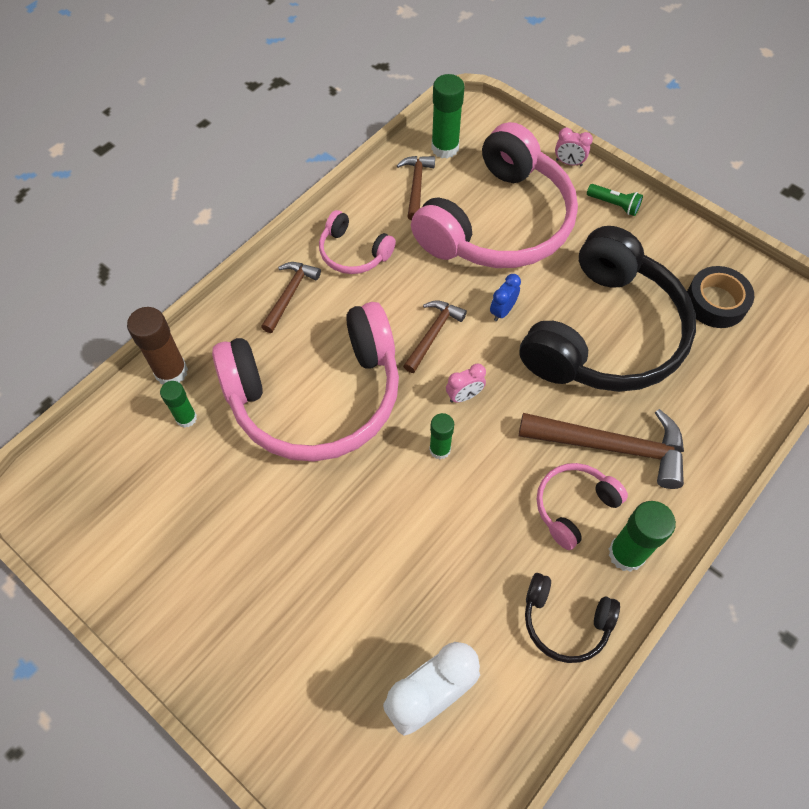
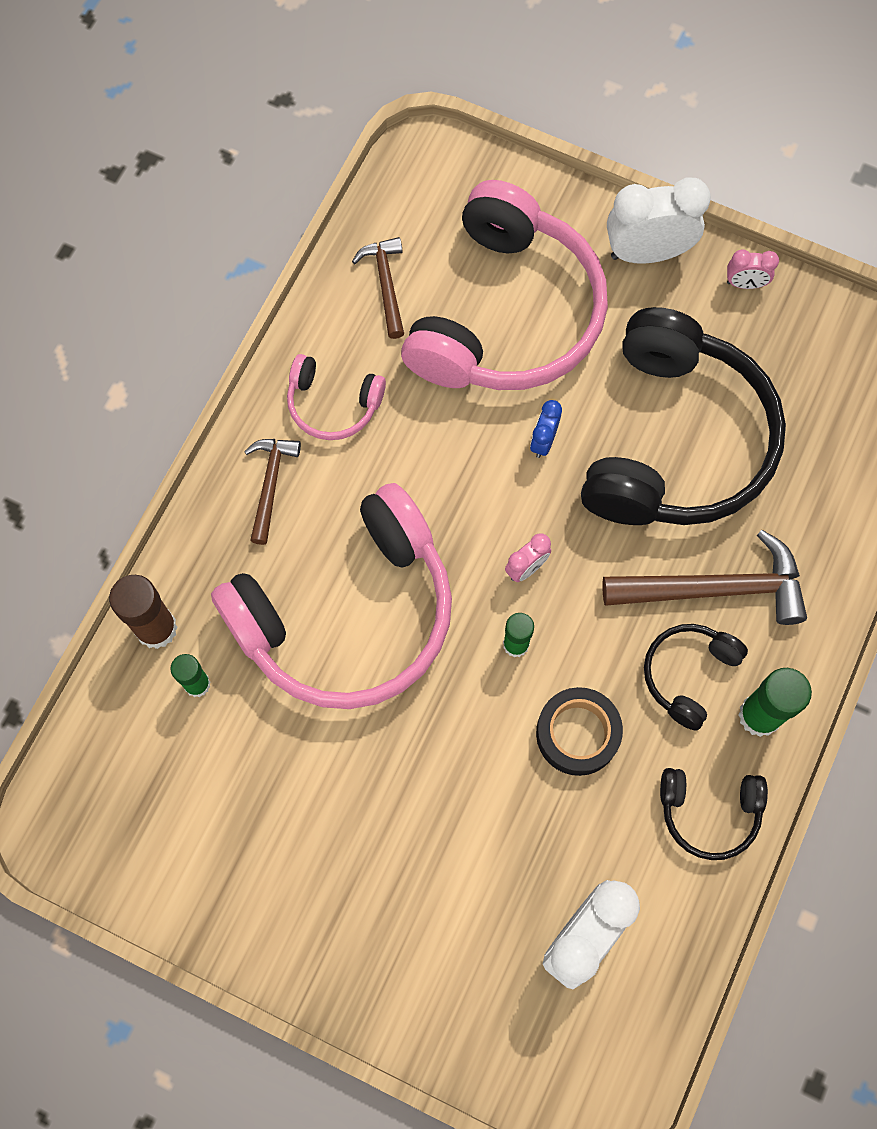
camera: 15 degrees left, 10 degrees up
brown hammer [403,300,467,373] -> none
green glue stick [431,74,465,159] -> none
pink headphones [537,463,628,550] -> black headphones [644,624,748,731]
pink clock [555,127,593,166] -> pink clock moved to [727,249,779,289]
green flashlight [587,184,643,216] -> white clock [607,177,711,264]
black tape [687,266,754,328] -> black tape moved to [536,687,623,776]

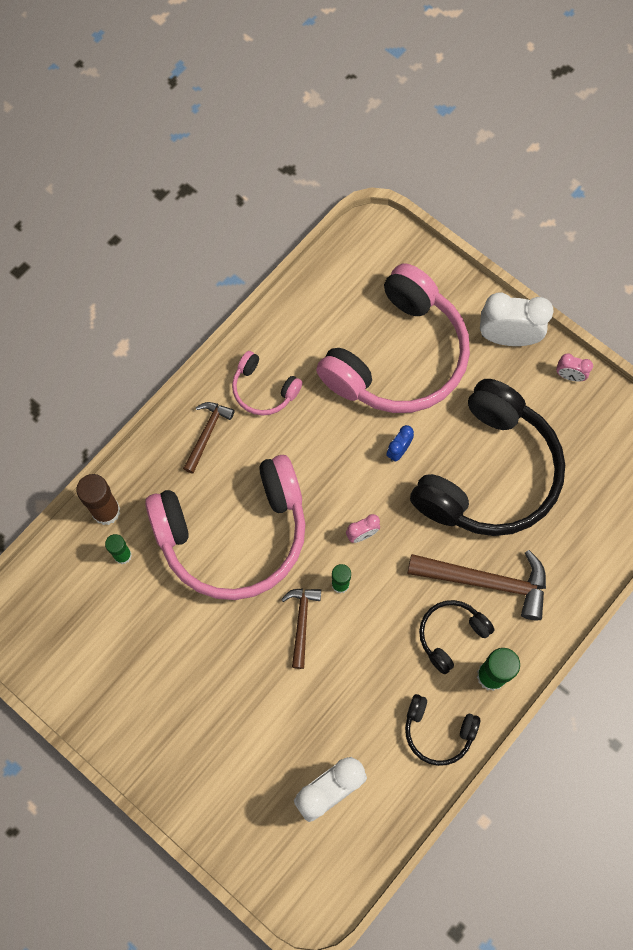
camera: 15 degrees right, 0 degrees up
brown hammer [352,237,404,339] -> brown hammer moved to [281,588,321,669]
black tape [536,687,623,776] -> none

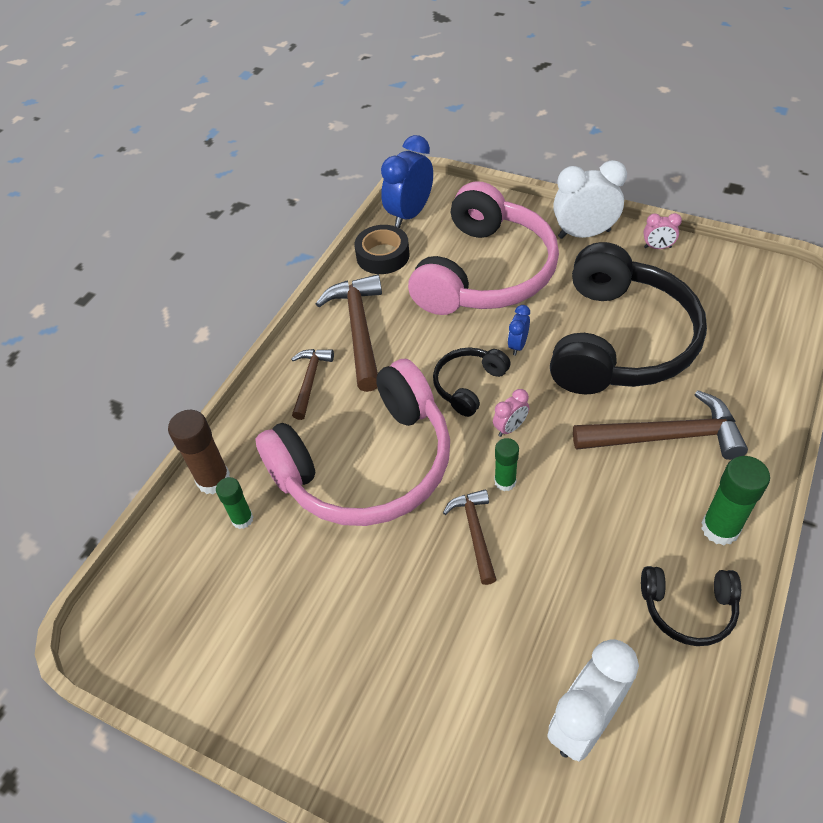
camera: 10 degrees left, 20 degrees down
pink headphones [232,351,303,416] -> brown hammer [316,274,382,392]
black headphones [419,600,495,674] -> black headphones moved to [433,348,511,417]
none -> black tape [355,225,410,274]
none -> blue clock [381,135,433,228]

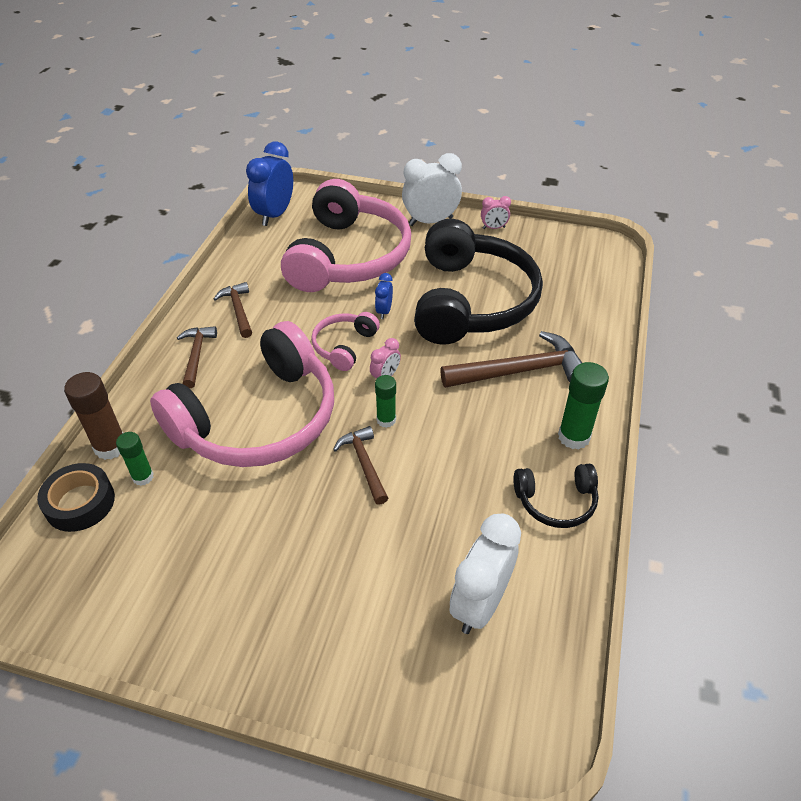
camera: 15 degrees left, 5 degrees down
brown hammer [316,274,382,392] -> brown hammer [214,282,252,338], size x0.58
black tape [355,225,410,274] -> black tape moved to [37,463,115,532]
black headphones [433,348,511,417] -> pink headphones [311,312,380,371]

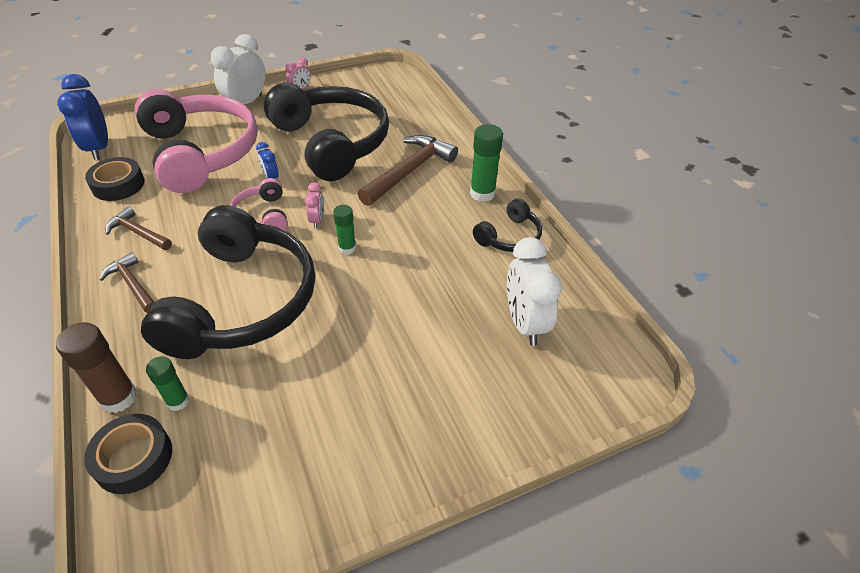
camera: 40 degrees left, 0 degrees up
pink headphones [150,321,334,467] -> black headphones [141,205,315,359]
brown hammer [333,426,388,505] -> none
none -> black tape [85,157,145,201]

